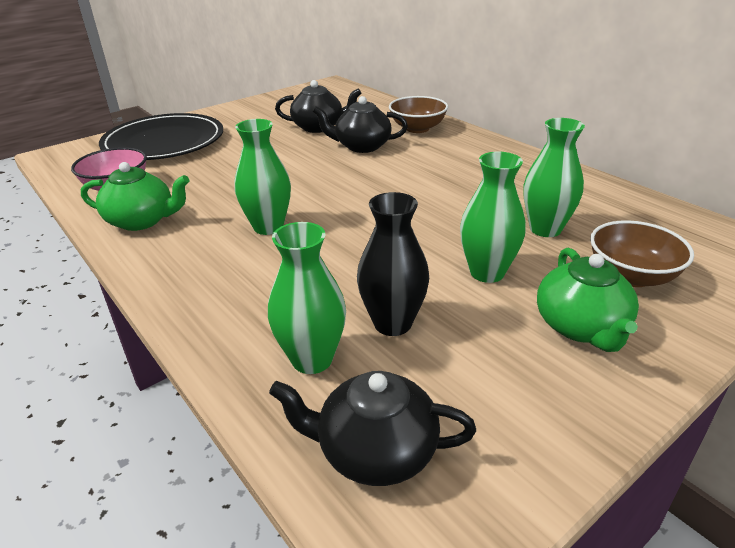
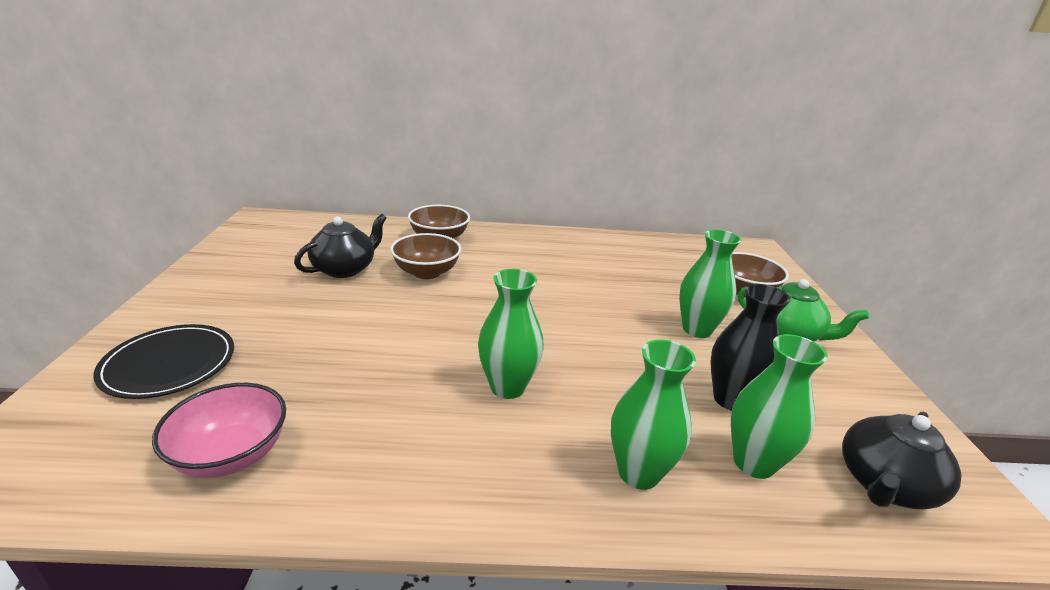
camera: 55 degrees left, 5 degrees down
green teapot [81,162,189,231] -> none
black plate [99,113,223,160] -> black plate [93,324,234,399], size x0.63
black teapot [312,96,408,153] -> brown bowl [390,233,461,279]
green vase [524,118,585,237] -> green vase moved to [611,339,696,490]

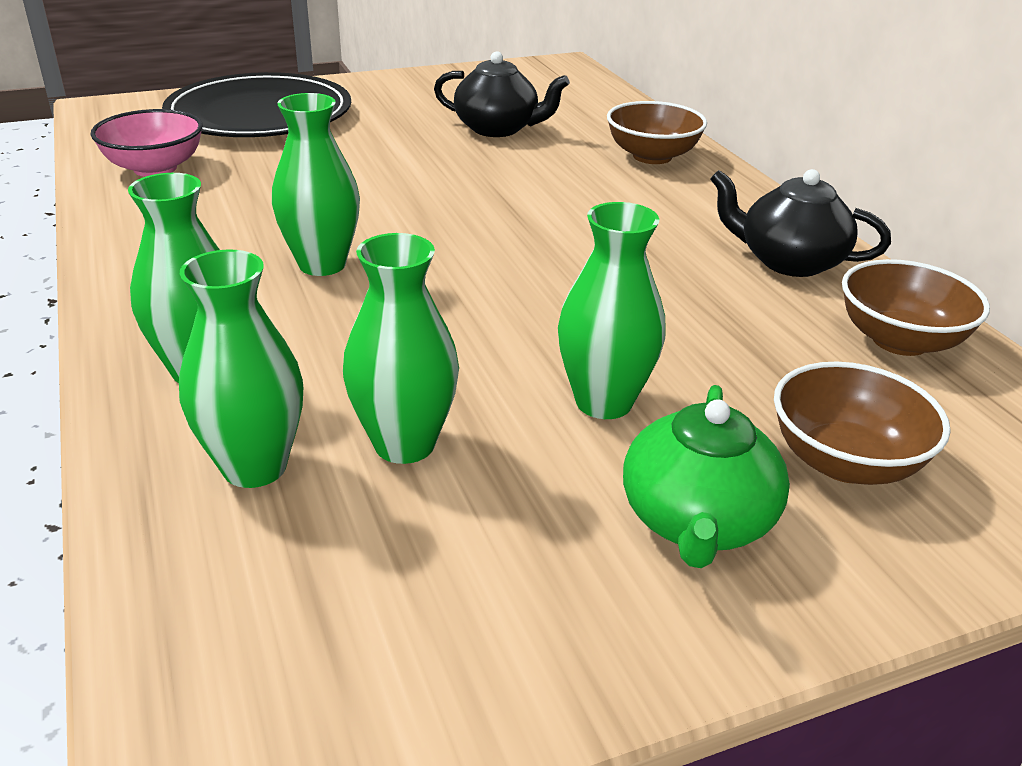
camera: 70 degrees right, 5 degrees up
black plate [93,324,234,399] -> black plate [162,72,351,137], size x1.58
brown bowl [390,233,461,279] -> brown bowl moved to [842,259,990,356]
black vase [710,284,790,411] -> green vase [343,233,459,464]
black teapot [842,412,962,509] -> black teapot moved to [710,169,891,277]

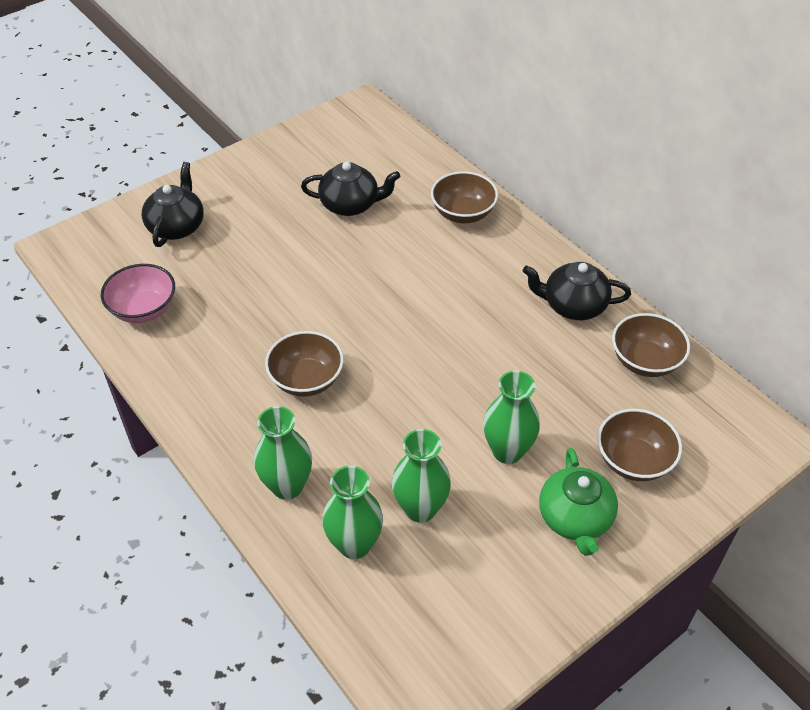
camera: 15 degrees left, 15 degrees up
black plate [162,72,351,137] -> black teapot [142,162,204,247]
green vase [272,93,360,276] -> brown bowl [265,331,344,397]

